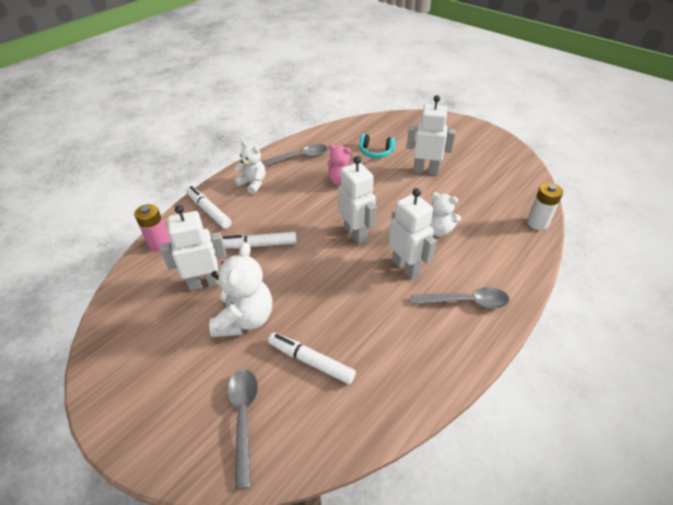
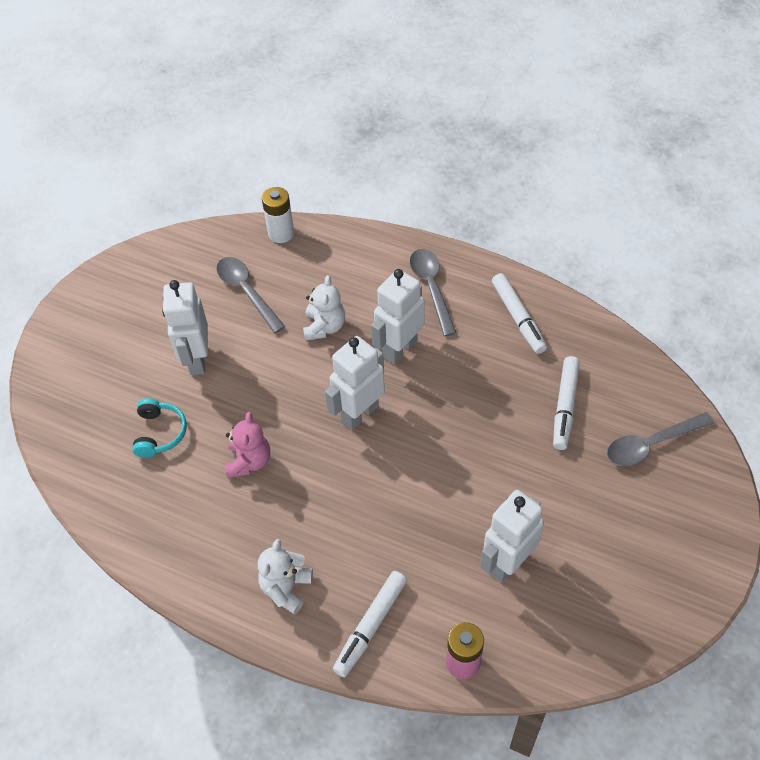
camera: 105 degrees left, 10 degrees up
white robot [160,205,226,291] -> white robot turned 75 degrees clockwise [480,490,544,583]
white teddy bear [209,242,272,337] -> none
white marker [222,232,297,249] -> white marker moved to [492,273,547,354]
grey spoon [261,144,328,166] -> grey spoon moved to [216,257,285,333]

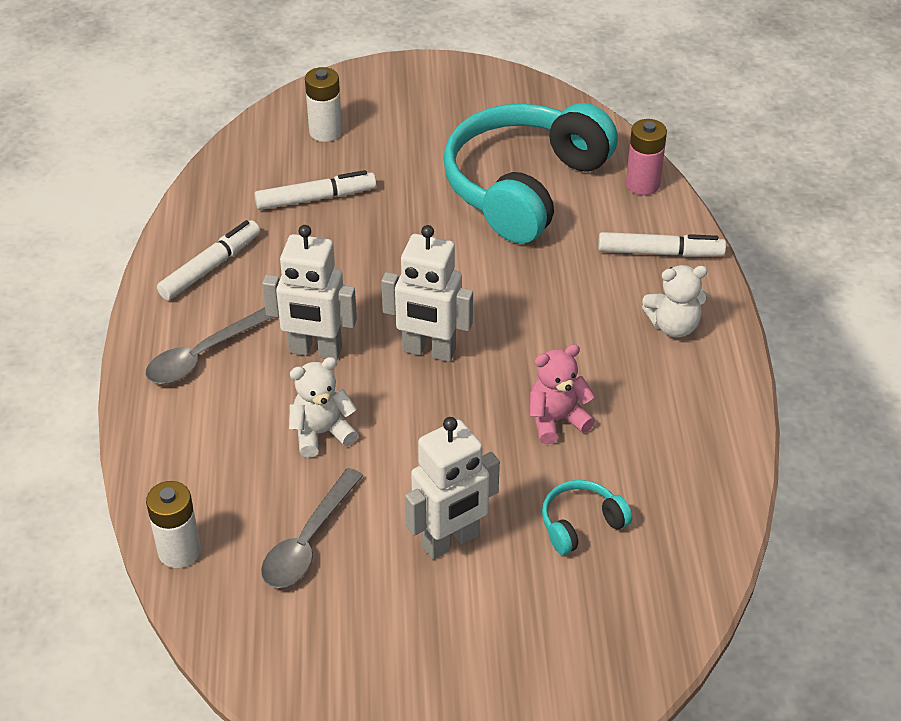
camera: 120 degrees left, 10 degrees down
white robot [480,490,544,583] -> turquoise headphones [443,103,618,244]
grey spoon [607,412,714,466] -> white battery [305,67,342,142]

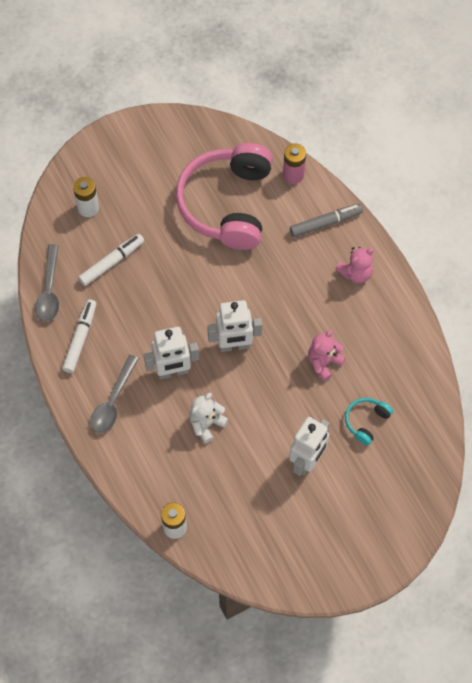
camera: 25 degrees left, 20 degrees up
grey spoon [261,468,364,588] -> grey spoon moved to [35,244,59,322]
turquoise headphones [443,103,618,244] -> pink headphones [176,143,273,250]
white marker [598,232,726,257] -> grey marker [290,204,363,237]
white teddy bear [642,265,708,338] -> pink teddy bear [335,247,374,283]

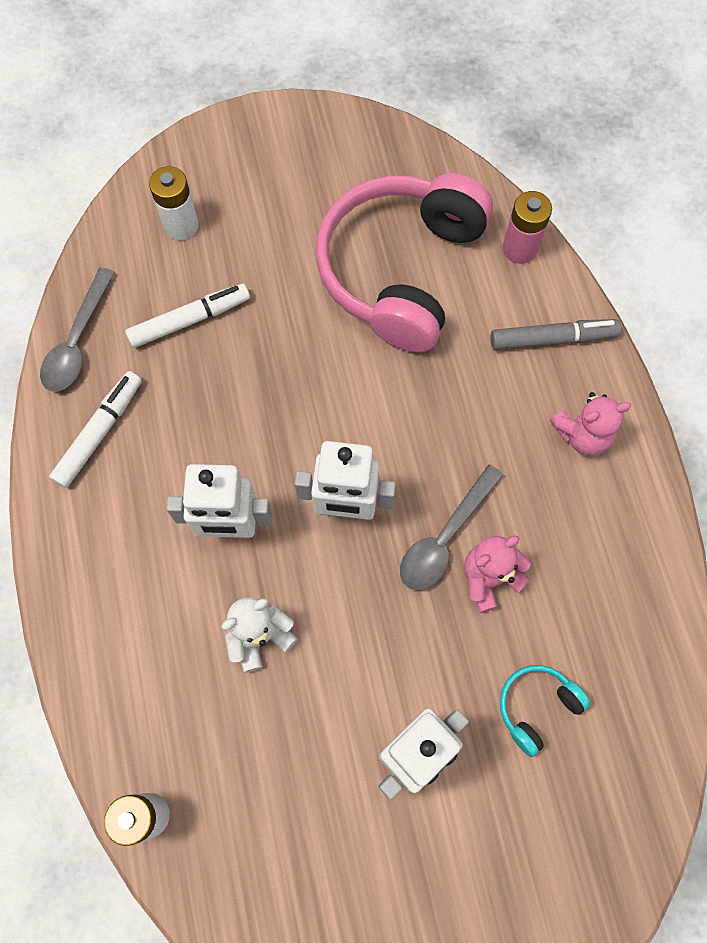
camera: 15 degrees right, 5 degrees up
grey spoon [90,355,139,433] -> grey spoon moved to [400,465,504,590]

